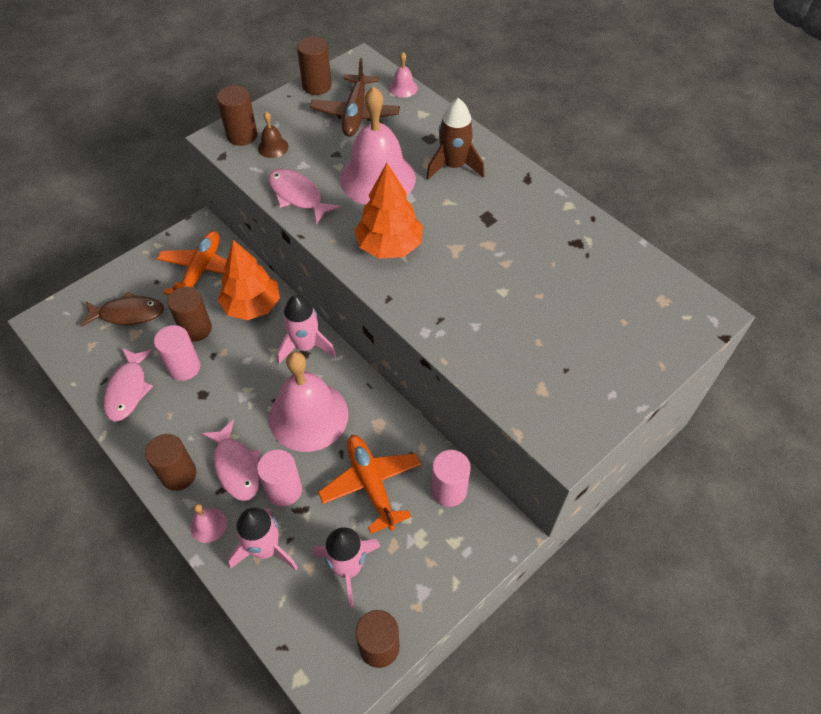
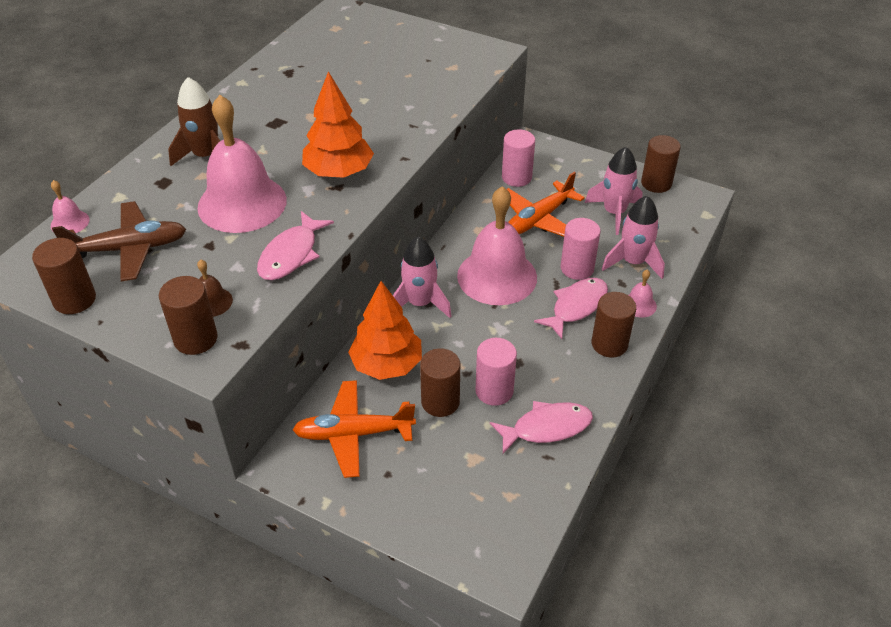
camera: 110 degrees left, 10 degrees down
brown fish [80,292,164,327] -> none

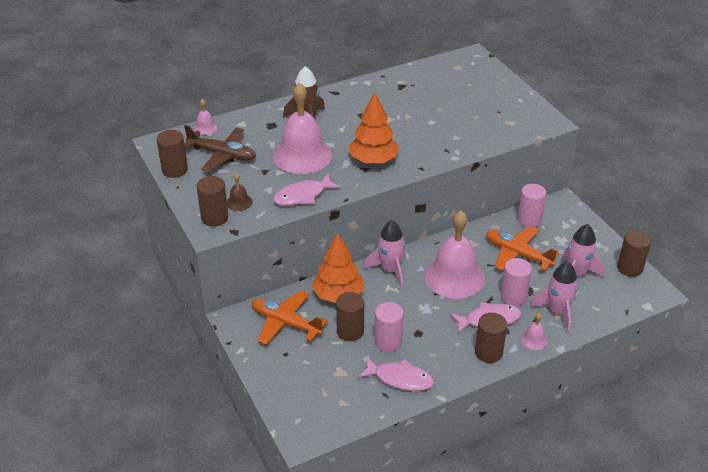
camera: 35 degrees right, 5 degrees down
orange plane [507,172,585,237] -> orange plane turned 45 degrees clockwise [486,226,559,271]

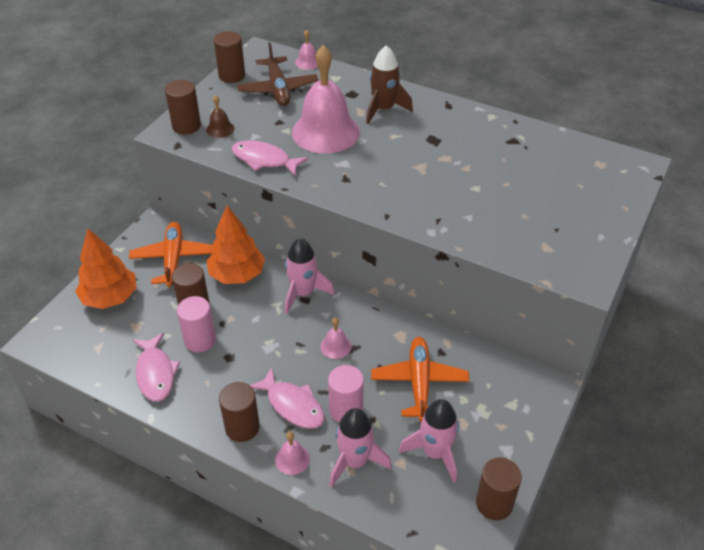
camera: 55 degrees right, 5 degrees up
orange tree [349,92,399,164] -> orange tree moved to [75,229,136,309]
pink bell [424,210,485,299] -> pink bell [320,318,352,359], size x0.42
pink cylinder [517,184,546,228] -> none

